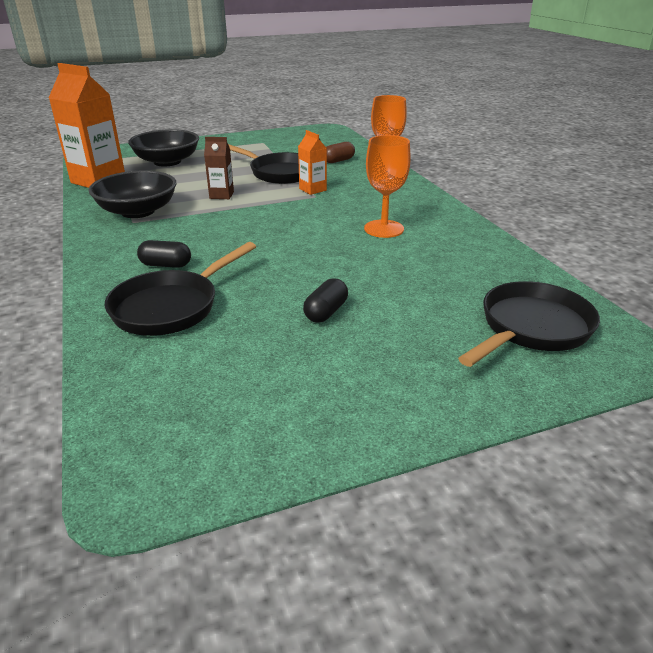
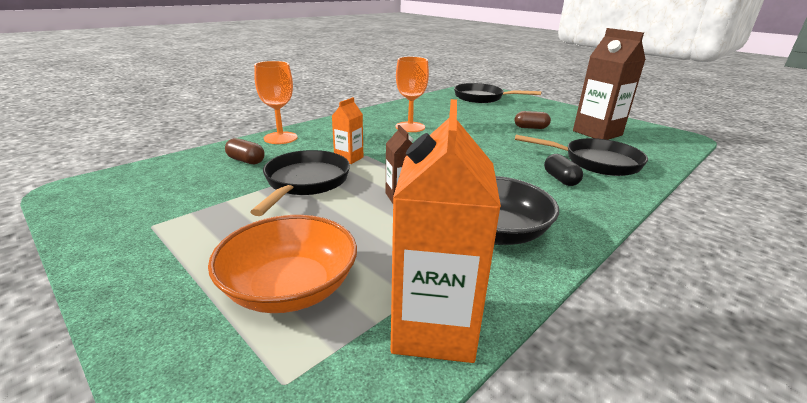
camera: 115 degrees left, 5 degrees down
black bowl [128,129,199,166] -> orange bowl [208,215,357,313]
black capsule [303,278,348,323] -> brown capsule [514,111,551,129]
none -> brown carton [573,28,646,140]

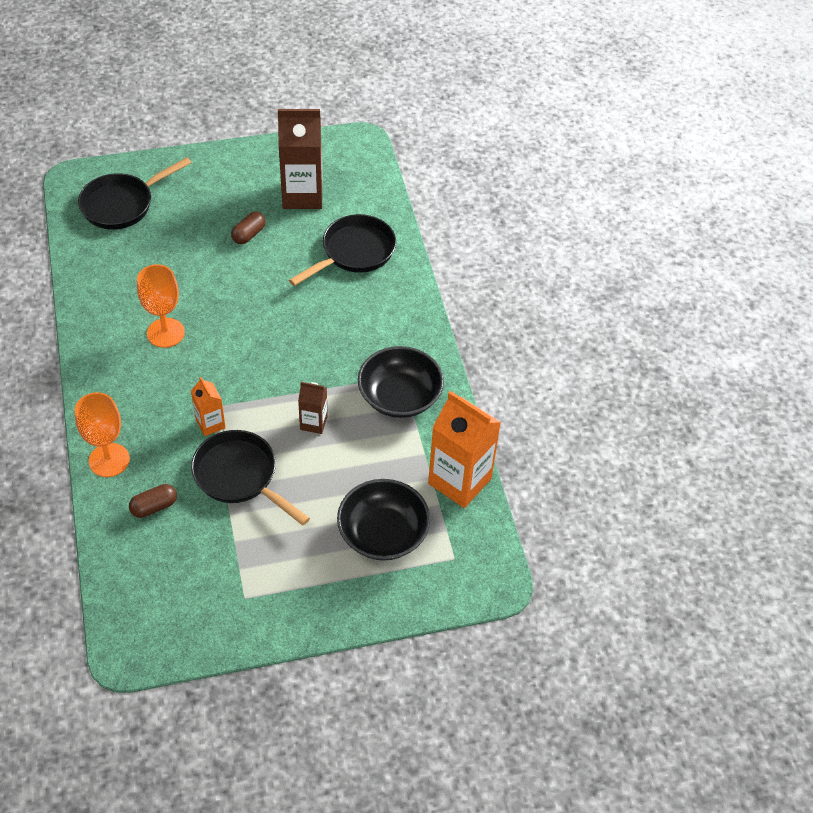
camera: 60 degrees left, 25 degrees up
orange bowl [208,215,357,313] -> black bowl [337,479,430,561]
black capsule [544,154,583,186] -> none

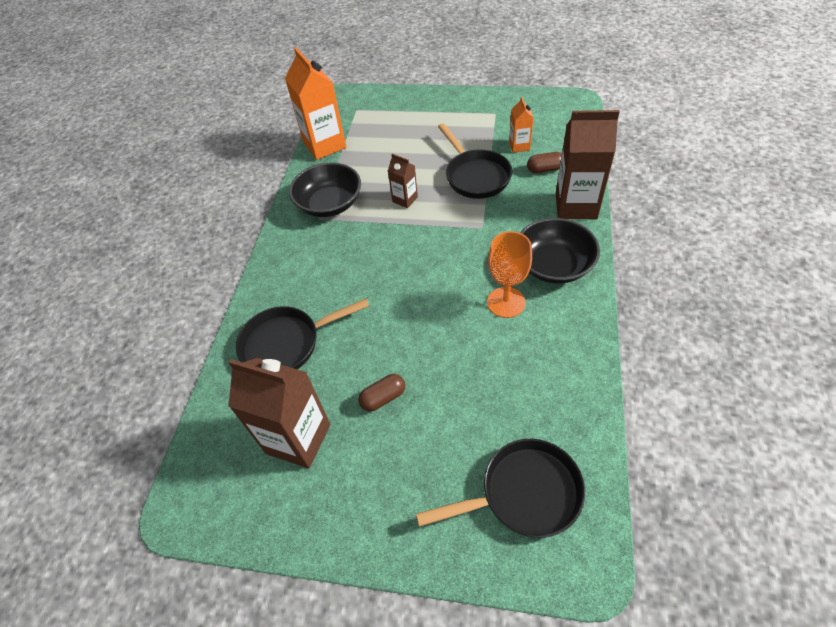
camera: 150 degrees left, 0 degrees up
orange goblet [75,392,130,477] -> brown carton [556,110,620,219]
orange carton [191,377,226,436] -> orange carton moved to [509,97,534,153]
black bowl [337,479,430,561] -> black bowl moved to [520,218,600,284]

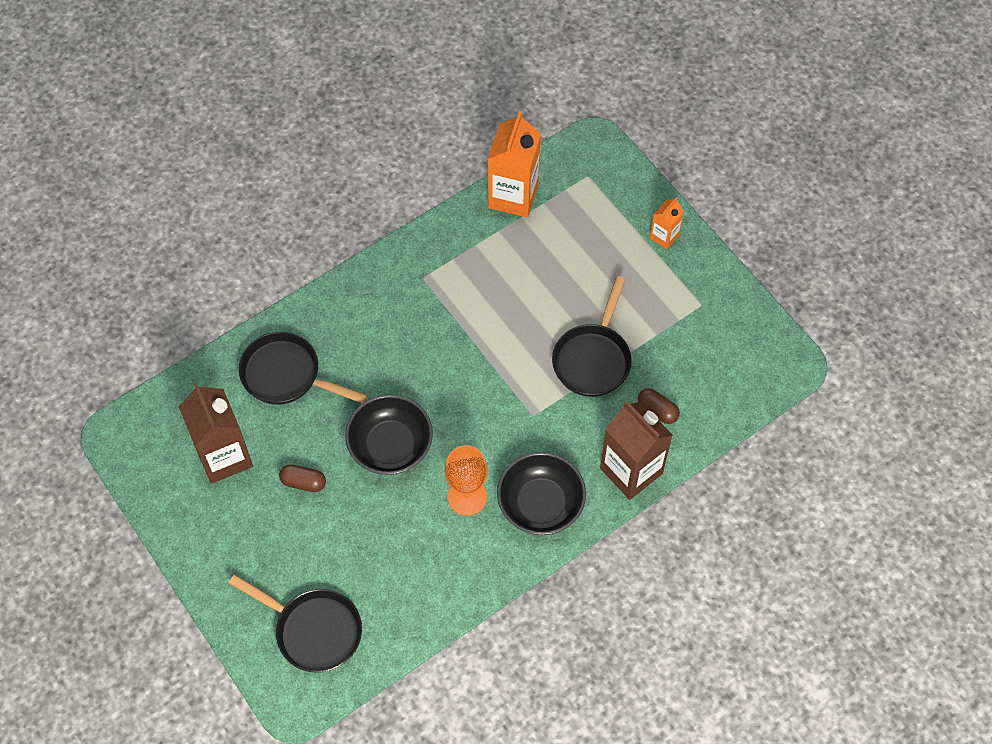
camera: 40 degrees right, 10 degrees up
black bowl [289,162,361,217] -> black bowl moved to [345,394,433,475]
brown carton [388,154,418,208] -> none
orange carton [509,97,534,153] -> orange carton moved to [650,197,684,249]

